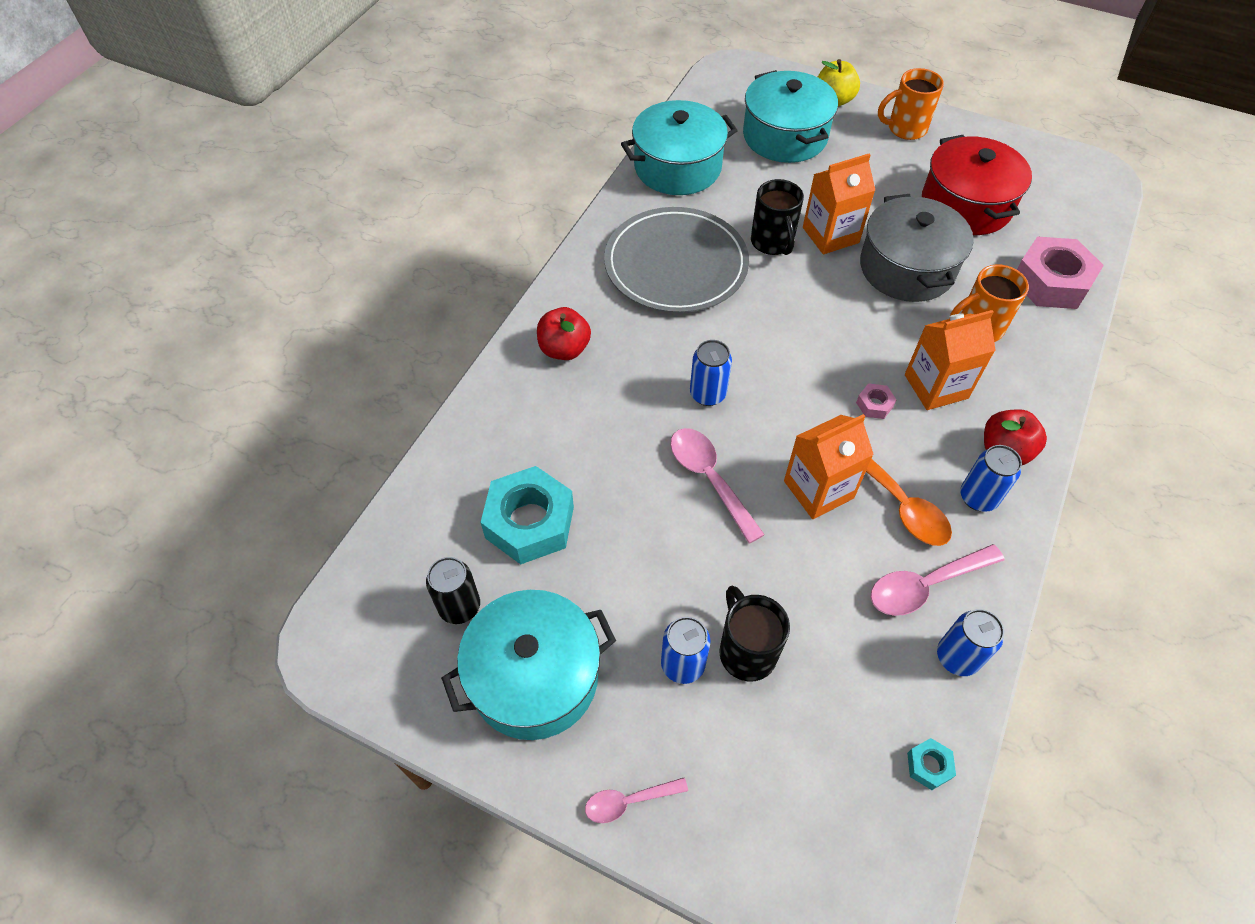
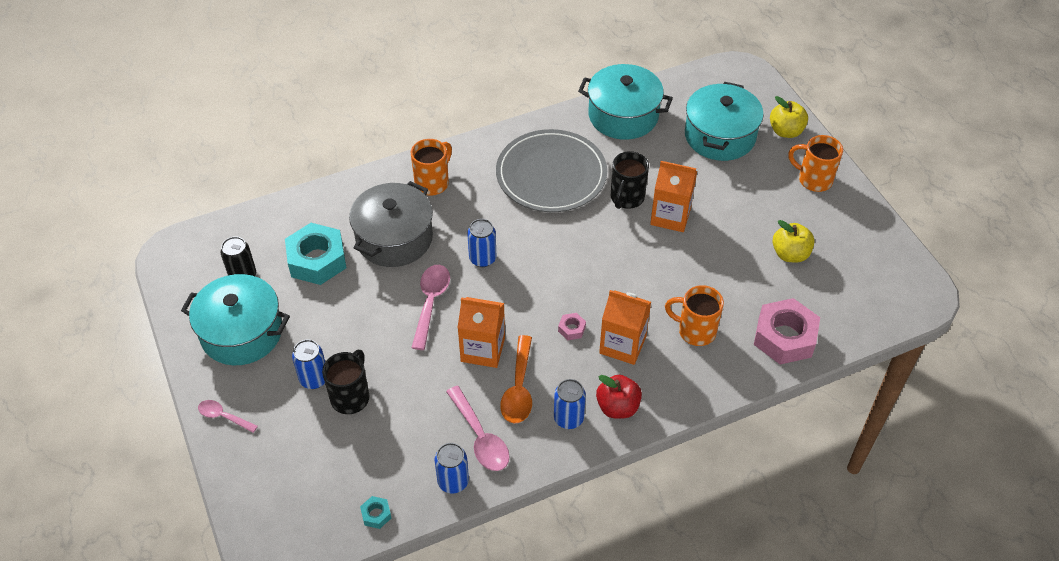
camera: 40 degrees right, 5 degrees down
red apple [537,307,591,360] -> orange mug [411,139,452,196]
grey pot [860,194,974,302] -> grey pot moved to [349,181,433,267]
pink spoon [871,544,1005,616] -> pink spoon turned 135 degrees counterclockwise [446,386,510,471]
red pot [922,135,1032,235] -> yellow apple [772,220,815,262]

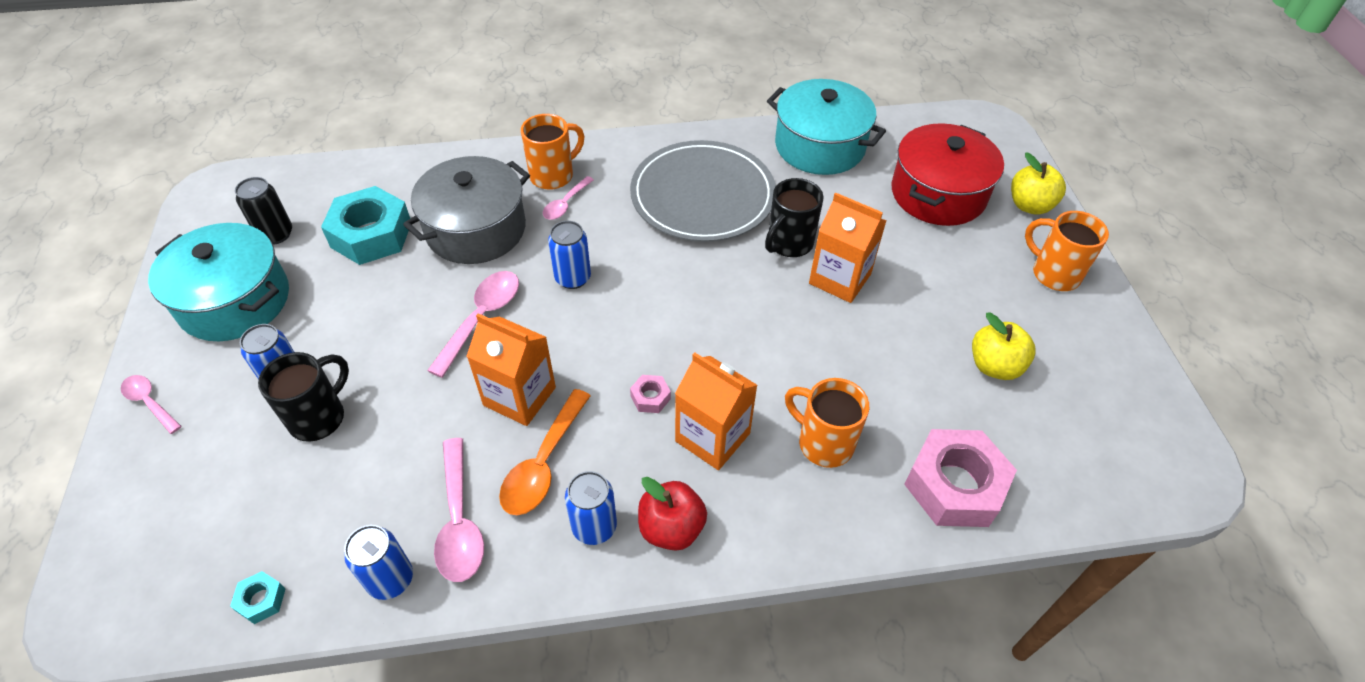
camera: 15 degrees right, 0 degrees up
turquoise pot [685,82,764,161] -> red pot [891,123,1004,226]
none -> pink spoon [543,176,594,220]

